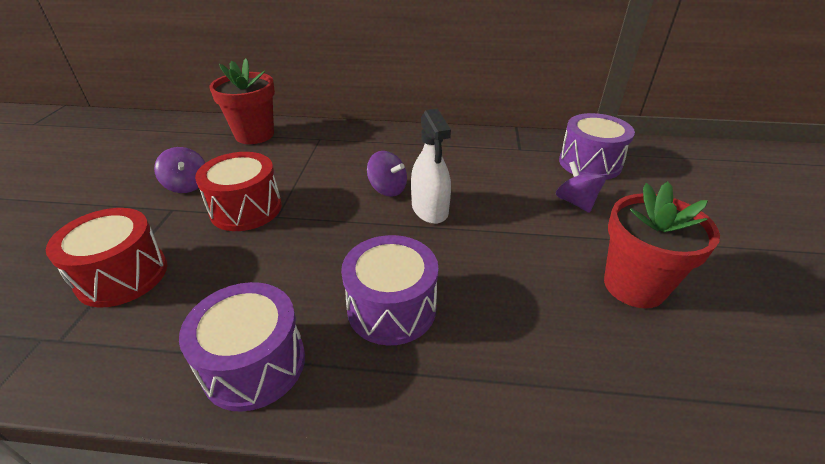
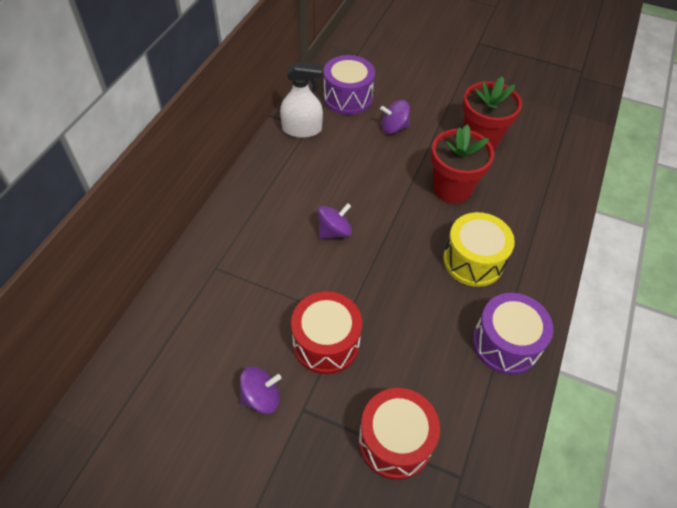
camera: 75 degrees left, 15 degrees up
red flower pot [209,58,275,144] -> red flower pot moved to [431,124,494,204]
purple drum [341,235,438,345] -> yellow drum [443,212,515,287]
white spray bottle [411,108,451,224] -> white spray bottle moved to [280,62,323,138]

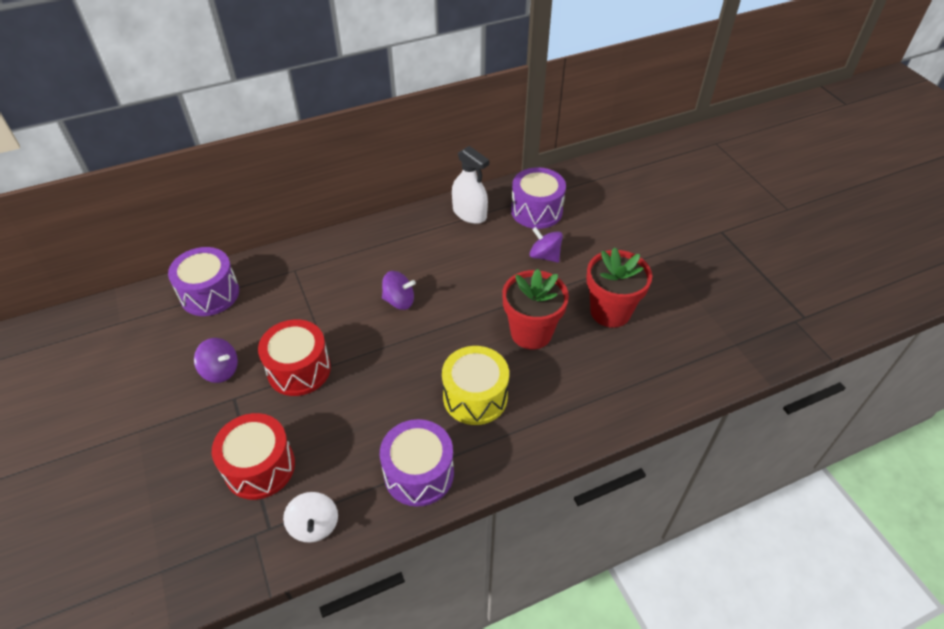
camera: 45 degrees right, 5 degrees down
none -> purple drum [168,247,239,316]
none -> white spinning top [283,492,338,543]

